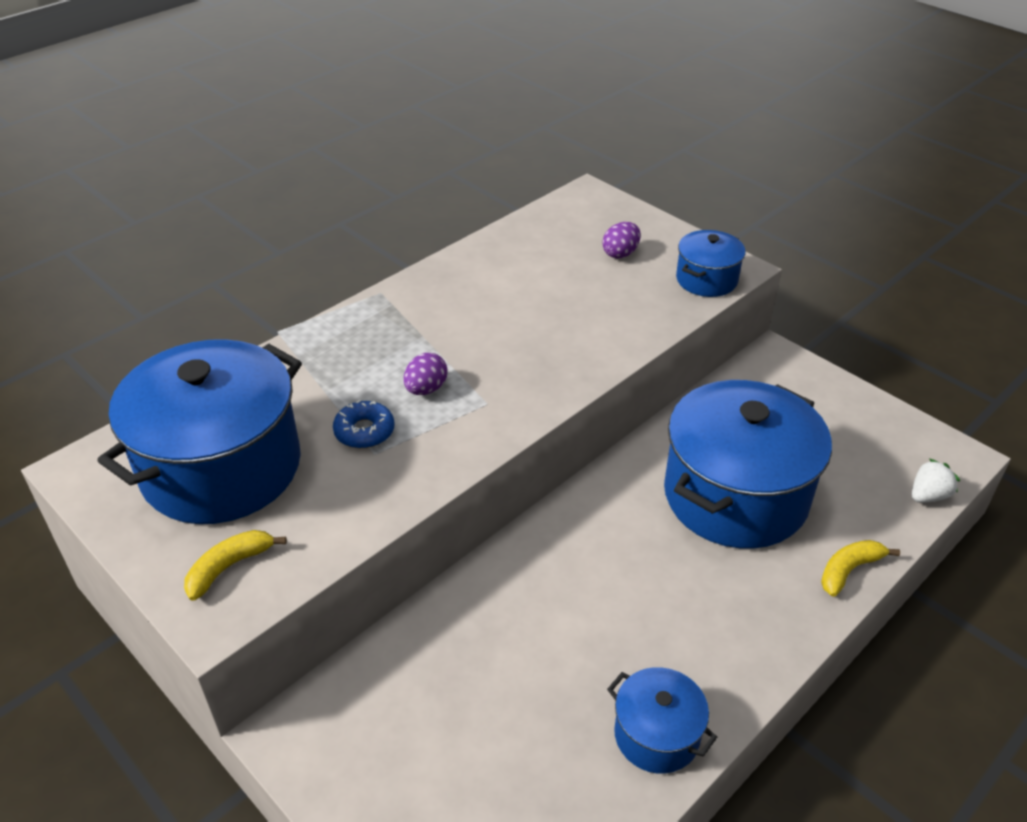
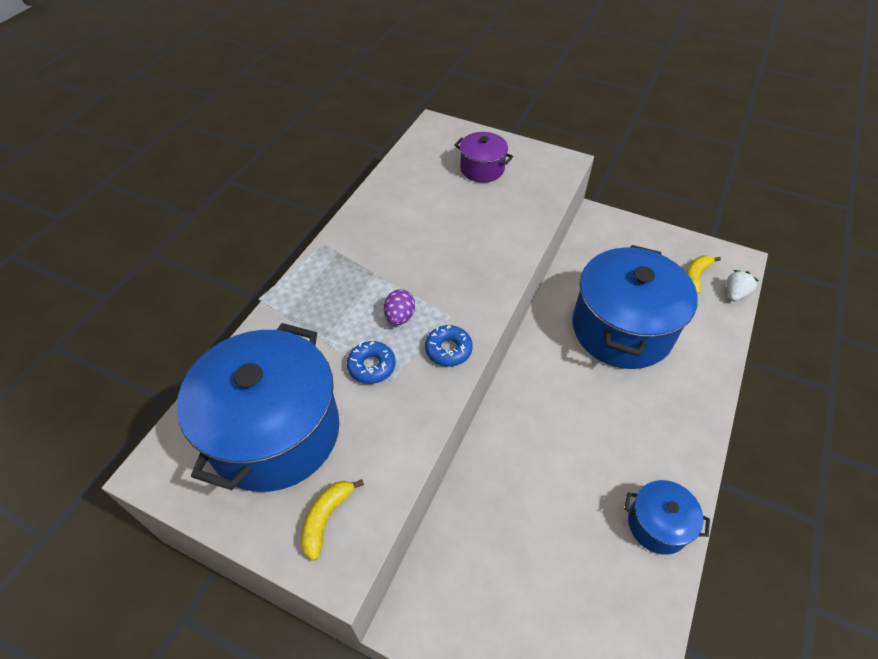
camera: 20 degrees left, 10 degrees up
purple egg [602,222,641,258] -> purple pot [455,132,513,183]
blue pot [676,230,745,297] -> none
yellow banana [821,540,900,597] -> yellow banana moved to [686,256,721,294]
none -> blue donut [425,325,473,366]

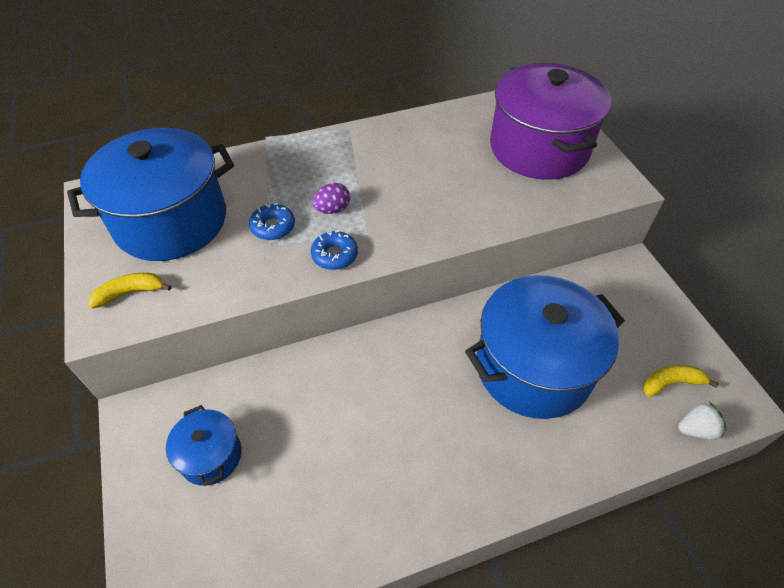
camera: 45 degrees right, 0 degrees up
purple pot [455,132,513,183] -> purple pot [490,63,611,180], size x2.08
blue pot [625,480,710,555] -> blue pot moved to [166,405,242,486]

